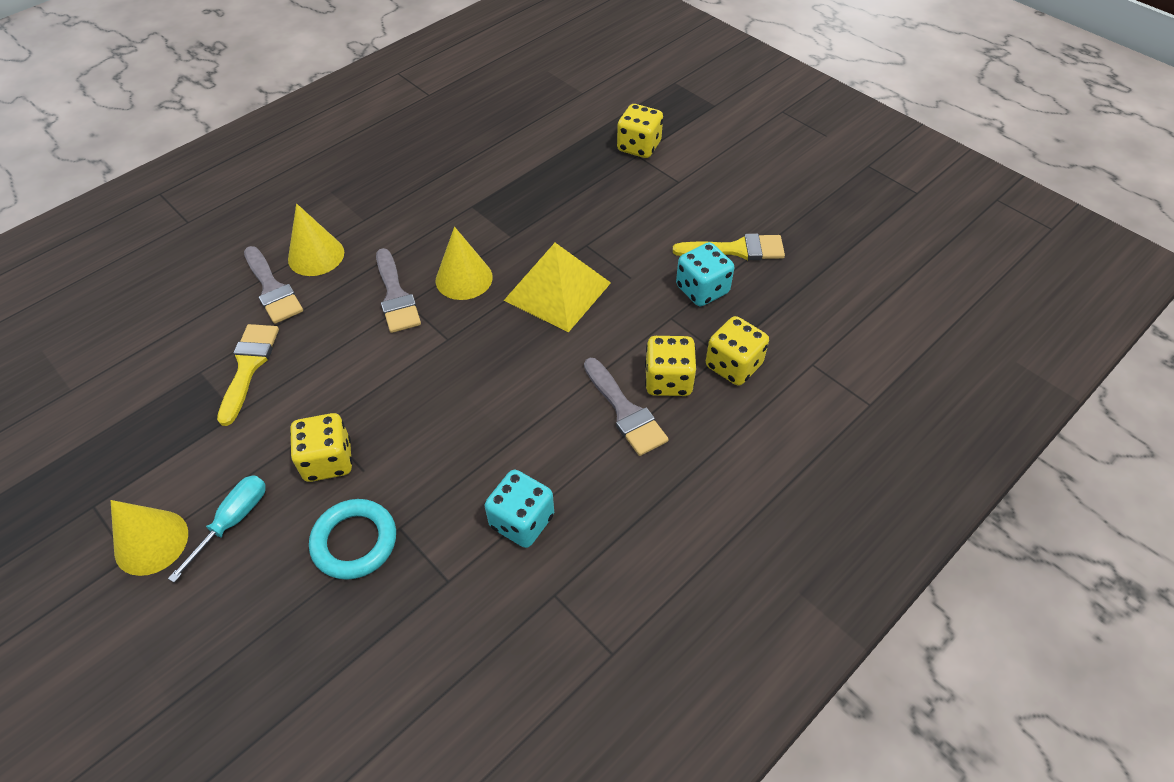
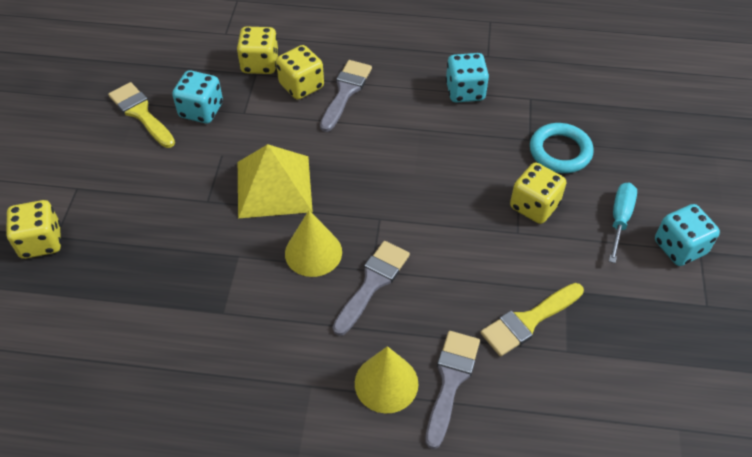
camera: 130 degrees left, 0 degrees up
yellow cone [110,500,188,576] -> turquoise dice [655,204,720,266]
turquoise screwdriver [168,475,266,583] -> turquoise screwdriver turned 120 degrees clockwise [609,183,637,263]

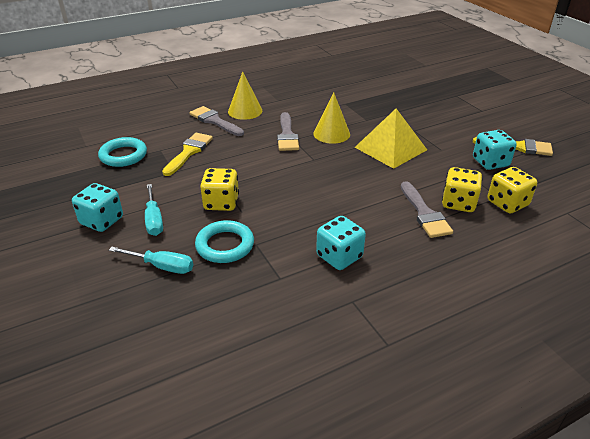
camera: 145 degrees right, 15 degrees down
yellow dice [6,200,61,259] -> none
grey brush [425,331,480,449] -> grey brush turned 150 degrees clockwise [189,106,244,136]
none -> turquoise ring [98,137,147,167]
none -> turquoise screwdriver [109,247,193,274]

